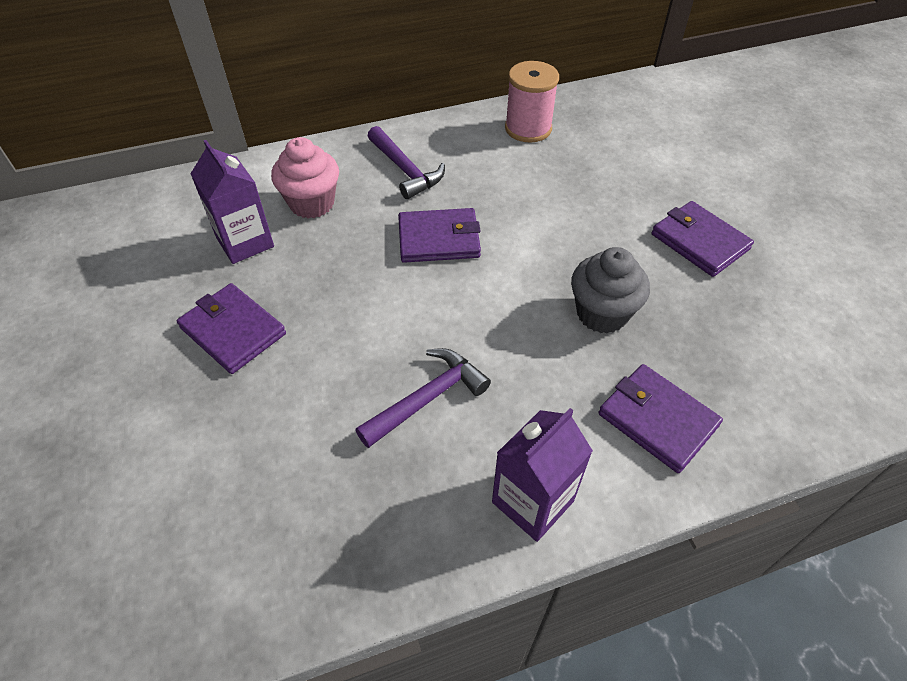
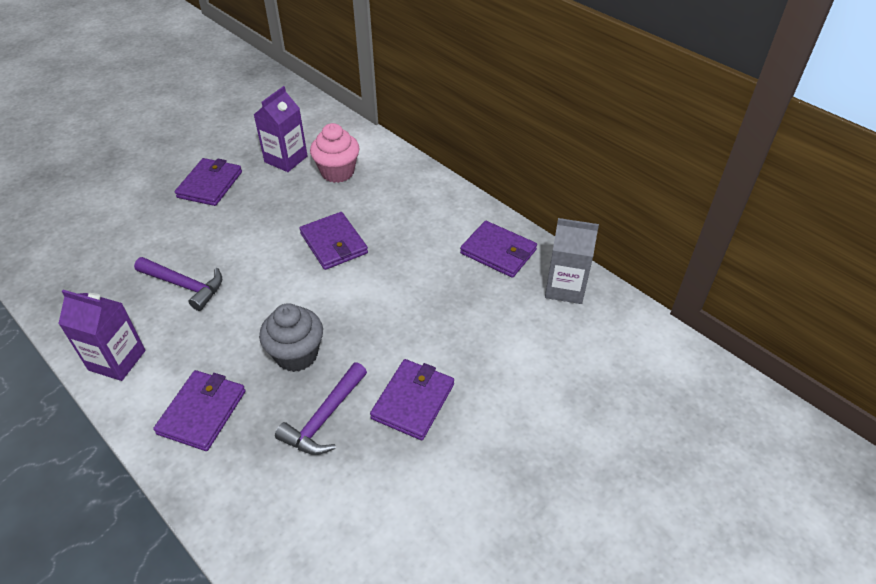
camera: 65 degrees right, 5 degrees down
purple hammer [368,126,445,199] -> purple hammer moved to [275,362,367,455]
pink spool [505,61,559,143] -> purple wallet [460,221,537,278]
none -> grey carton [545,218,599,304]

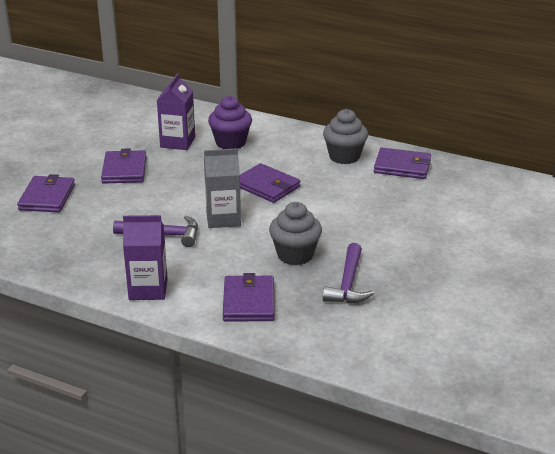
camera: 20 degrees left, 15 degrees down
pink cupcake [310,123,360,183] -> purple cupcake [208,96,252,149]
purple wallet [370,359,454,440] -> purple wallet moved to [17,174,75,212]
grey carton [545,218,599,304] -> grey carton moved to [204,148,241,228]
none -> grey cupcake [323,109,368,164]

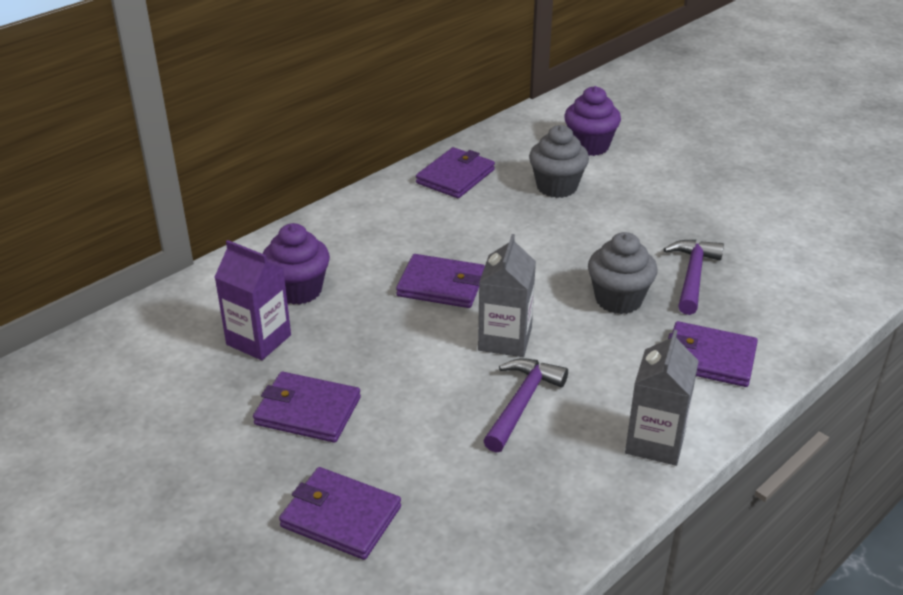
camera: 70 degrees left, 5 degrees up
purple carton [123,215,168,300] -> grey carton [625,330,699,466]
purple wallet [240,163,301,203] -> purple wallet turned 45 degrees clockwise [396,254,485,308]
grey cupcake [323,109,368,164] -> grey cupcake moved to [529,125,589,198]
purple hammer [323,243,374,303] -> purple hammer turned 105 degrees counterclockwise [663,240,724,315]
none -> purple cupcake [564,86,621,156]

